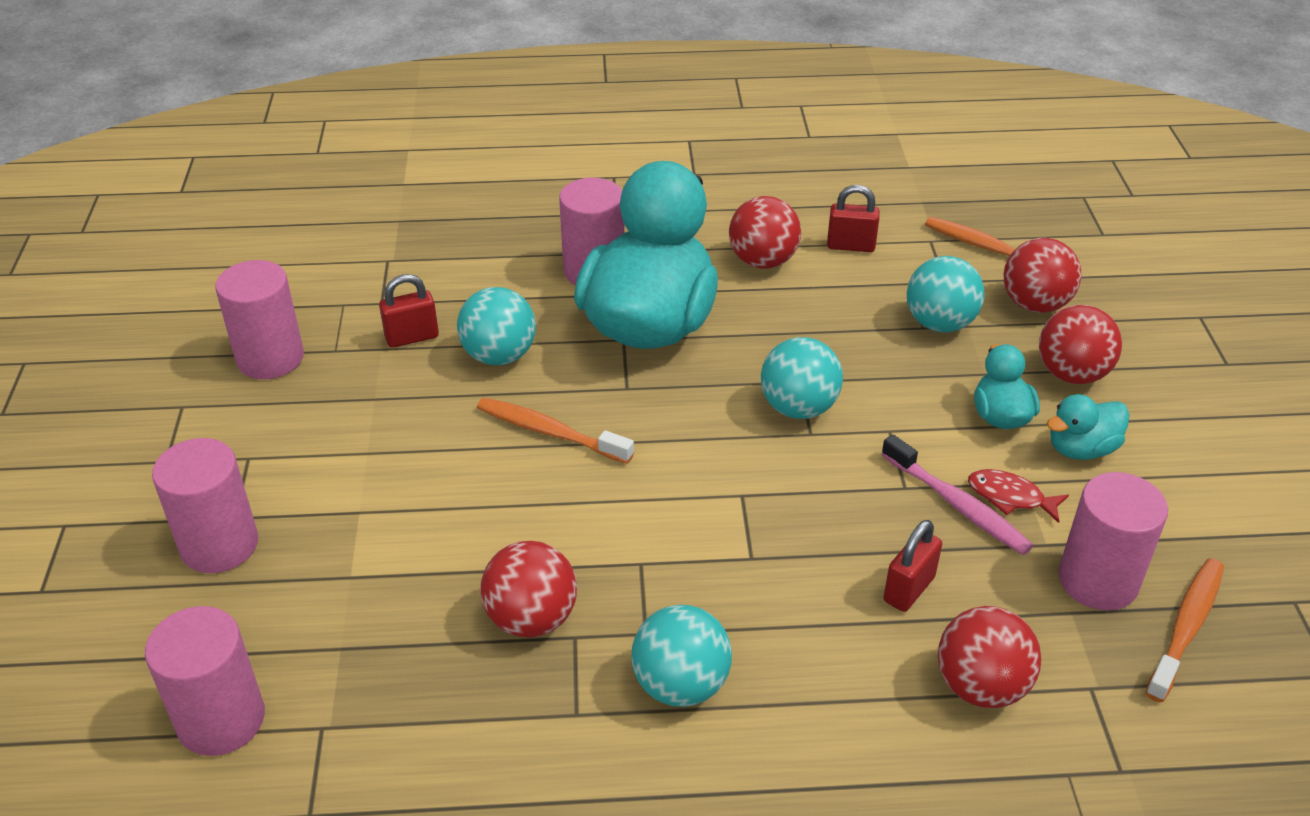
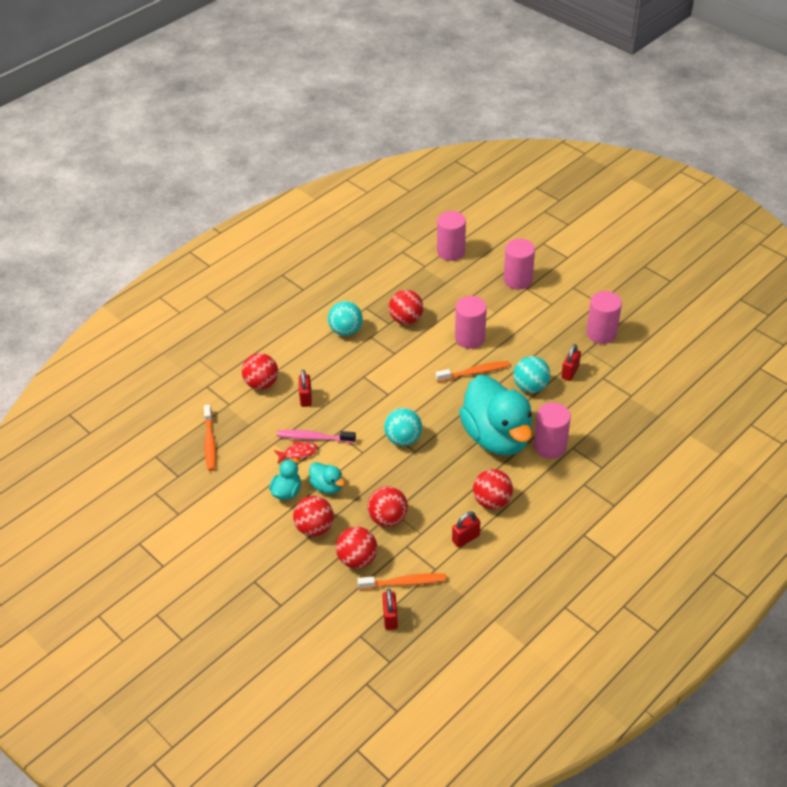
camera: 140 degrees right, 5 degrees up
turquoise ball [907,256,985,332] -> red ball [367,486,408,527]
pink cylinder [1058,472,1168,611] -> pink cylinder moved to [455,296,487,349]
none -> red padlock [382,589,398,630]

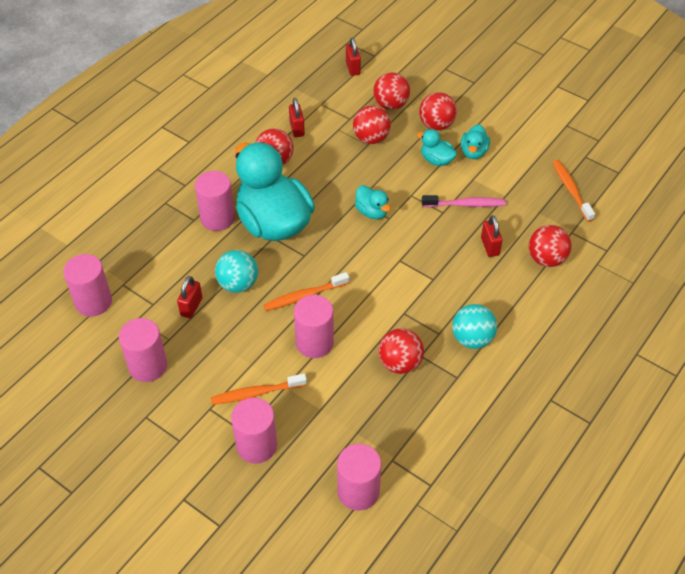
camera: 170 degrees right, 5 degrees up
red fish [274,441,318,463] -> none
orange toothbrush [357,573,446,589] -> orange toothbrush moved to [211,373,307,405]
turquoise ball [384,408,422,446] -> turquoise duck [355,185,391,219]
red padlock [452,511,480,547] -> red padlock turned 60 degrees counterclockwise [289,98,305,137]
none -> pink cylinder [63,254,112,317]

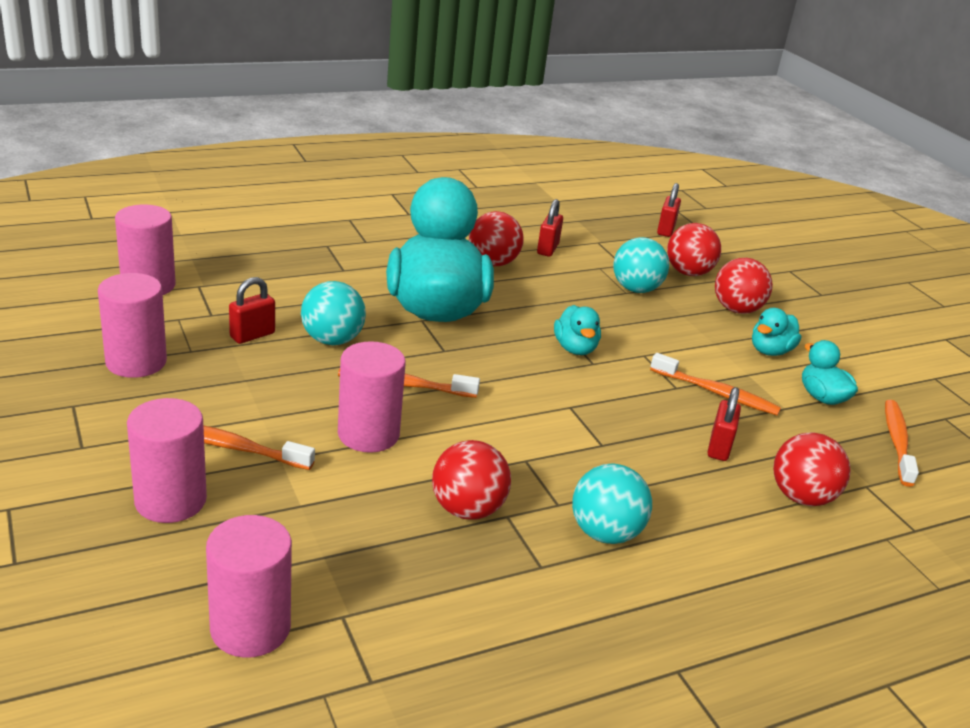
camera: 25 degrees right, 20 degrees down
pink cylinder [195,171,235,231] -> none
red ball [353,106,391,144] -> turquoise ball [613,237,669,293]
turquoise duck [417,129,457,166] -> turquoise duck moved to [802,340,858,405]
pink toothbrush [422,195,506,207] -> orange toothbrush [650,353,781,415]

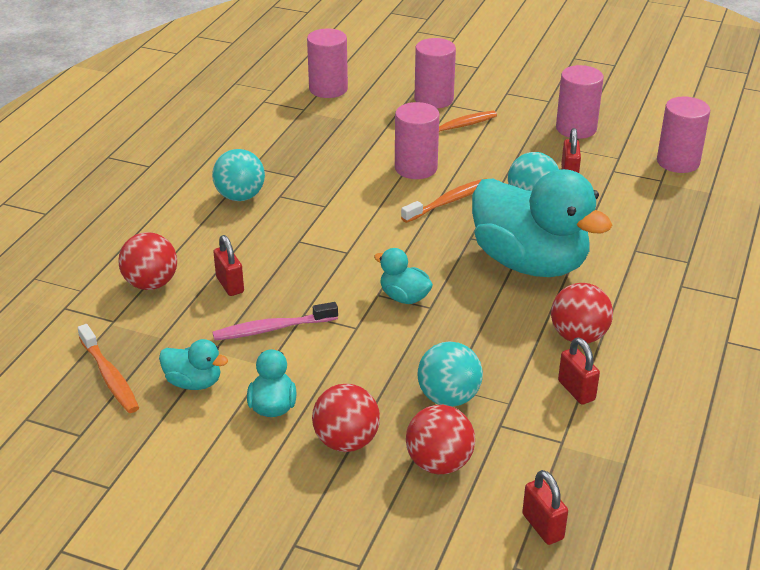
camera: 140 degrees right, 5 degrees up
red ball [432,440,511,520] -> none
orange toothbrush [650,353,781,415] -> pink toothbrush [213,302,338,341]

